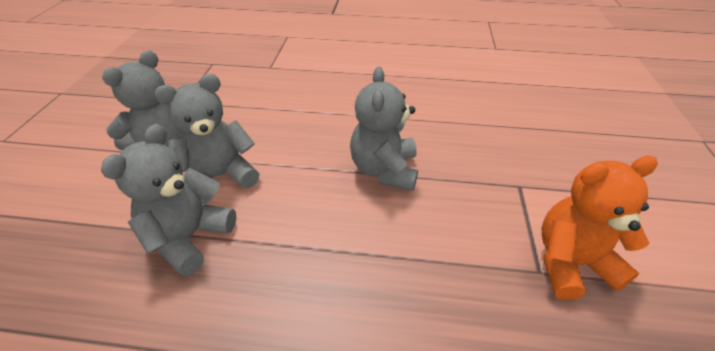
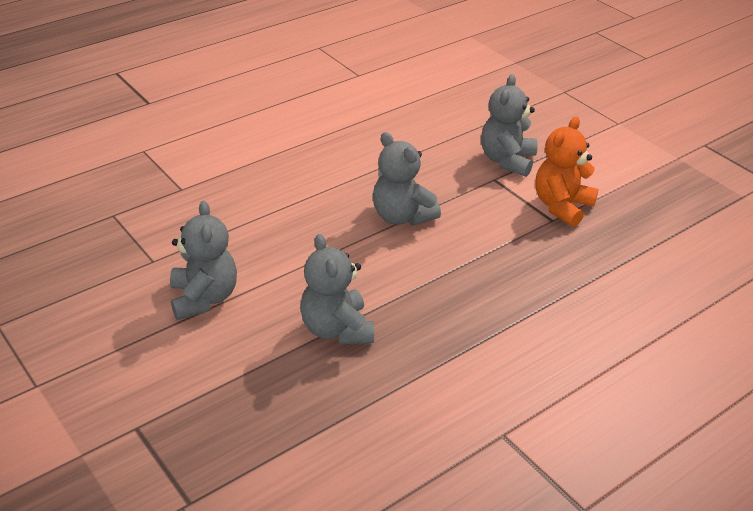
camera: 45 degrees left, 5 degrees down
grey teddy bear [154,74,259,204] -> grey teddy bear moved to [481,74,538,177]

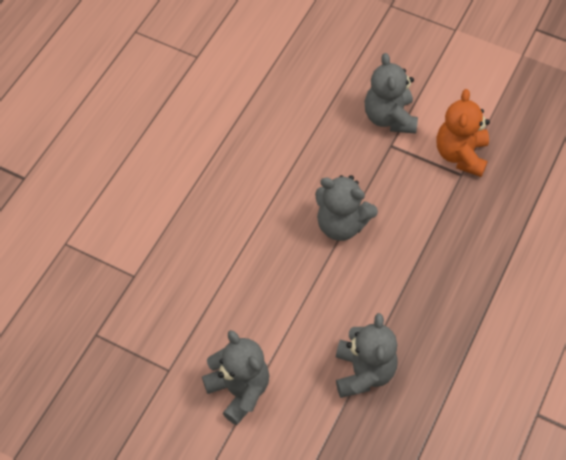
camera: 25 degrees left, 20 degrees up
grey teddy bear [300,234,374,344] -> grey teddy bear turned 135 degrees counterclockwise [336,313,398,398]

